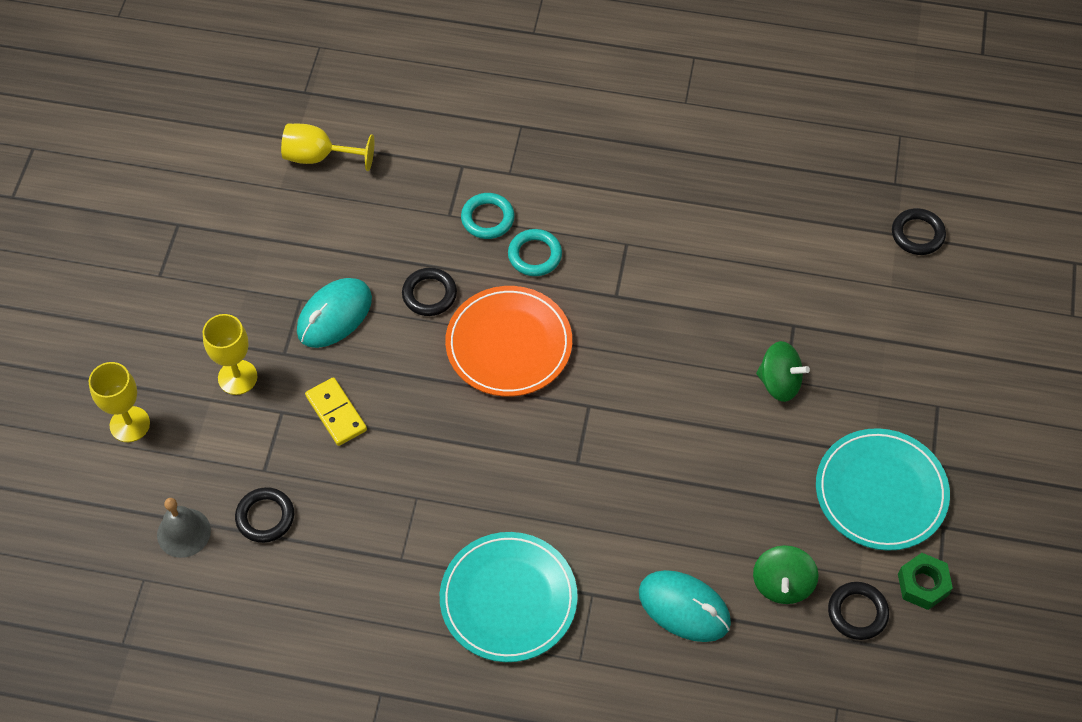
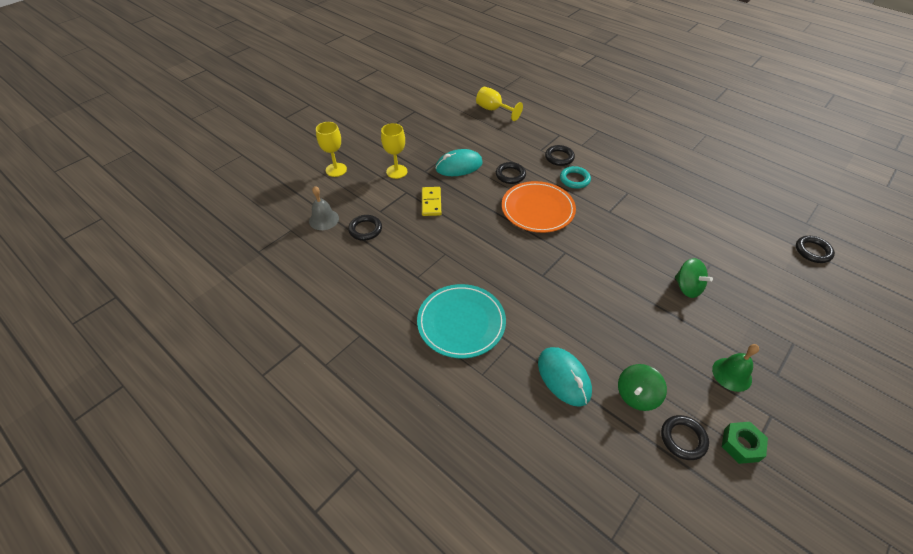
camera: 30 degrees right, 10 degrees down
turquoise ring [461,193,515,239] -> black ring [545,145,575,166]
turquoise plate [816,428,950,551] -> green bell [712,344,759,392]

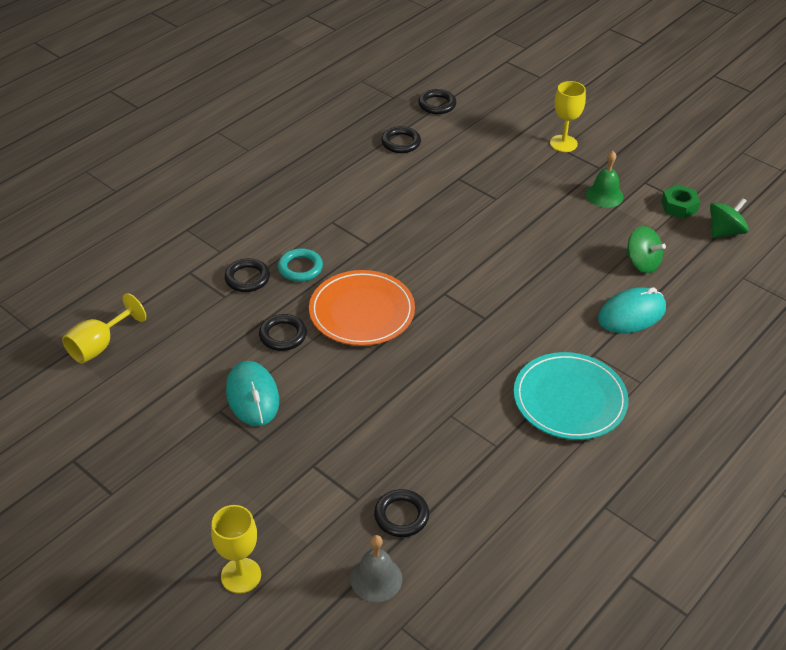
camera: 90 degrees left, 5 degrees down
yellow goblet [381,123,407,179] -> yellow goblet moved to [550,81,586,152]
yellow domino [422,187,441,216] -> none
black ring [661,415,709,460] -> black ring moved to [381,126,421,153]
green spinning top [675,258,713,298] -> green spinning top moved to [710,198,749,238]

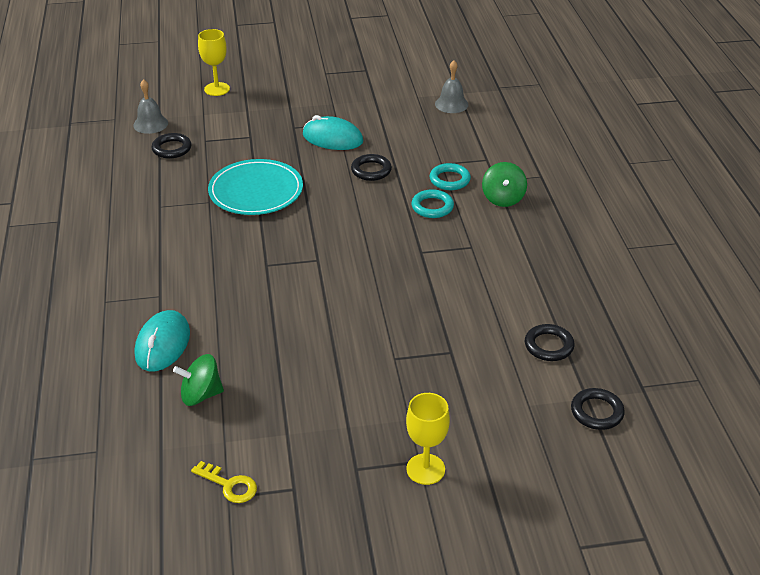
camera: 130 degrees right, 5 degrees down
yellow goblet [62,293,146,364] -> grey bell [435,60,468,113]
black ring [224,258,270,292] -> turquoise ring [430,163,471,190]
orange plate [309,270,415,346] -> none
turquoise plate [514,352,629,440] -> turquoise plate moved to [208,159,303,215]
green bell [586,151,624,208] -> none
green nut [661,185,700,219] -> yellow key [191,461,257,503]
green spinning top [710,198,749,238] -> green spinning top moved to [482,162,527,207]

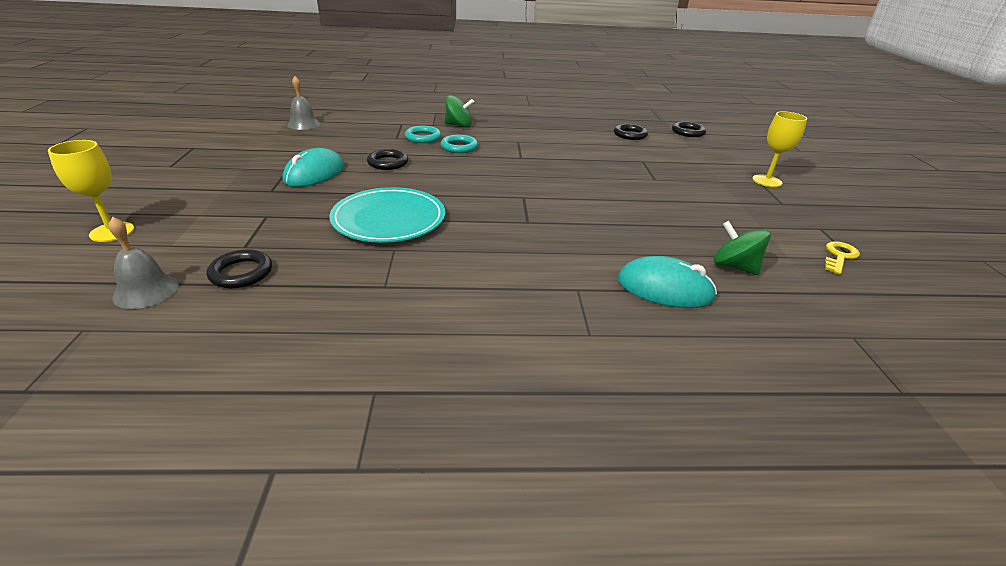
camera: 85 degrees left, 5 degrees down
green spinning top [173,354,224,406] -> green spinning top turned 135 degrees clockwise [714,221,771,275]

